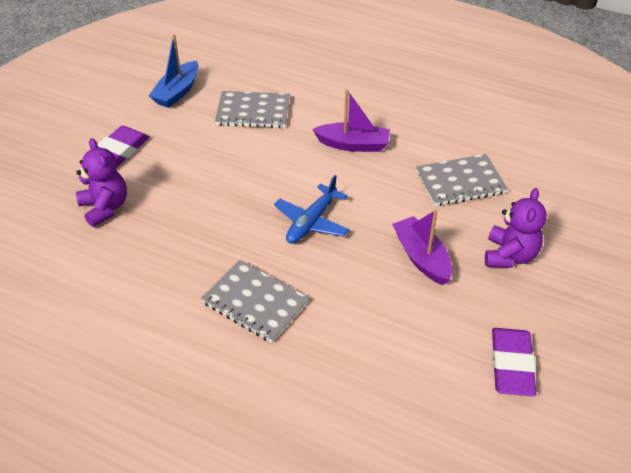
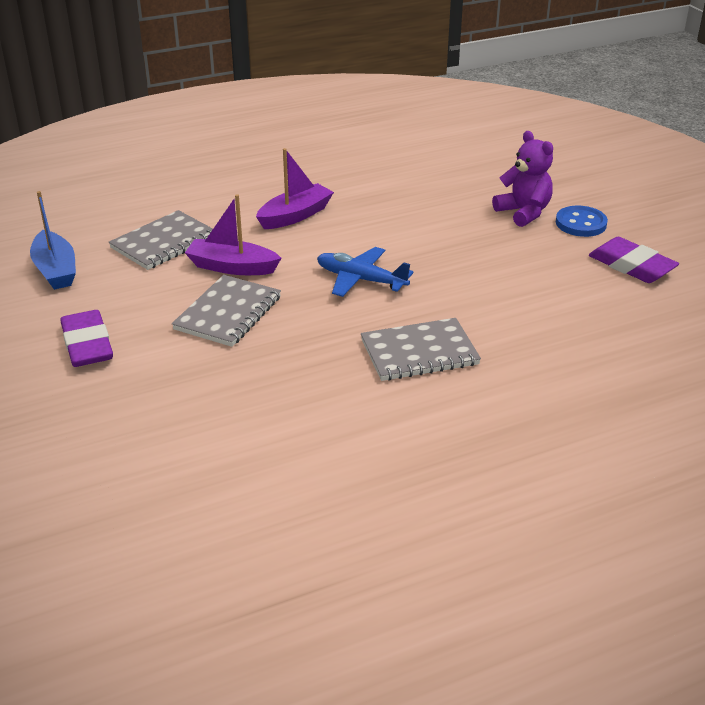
camera: 50 degrees left, 10 degrees down
purple teddy bear [76,138,127,227] -> none
blue plane [274,175,349,244] -> blue plane turned 135 degrees clockwise [317,247,414,297]
purple boat [392,210,452,285] -> purple boat moved to [185,194,281,275]
grey notebook [416,154,508,206] -> grey notebook moved to [172,275,281,347]
none -> blue button [556,206,608,237]

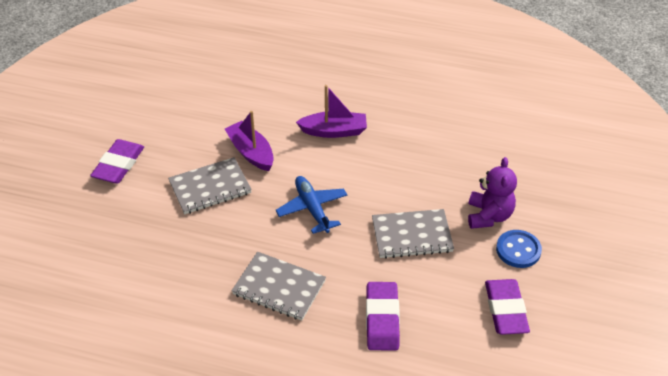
camera: 40 degrees right, 10 degrees up
blue boat [30,191,76,290] -> none
grey notebook [109,210,213,270] -> grey notebook moved to [372,209,454,259]
none -> purple eraser [366,282,400,351]

